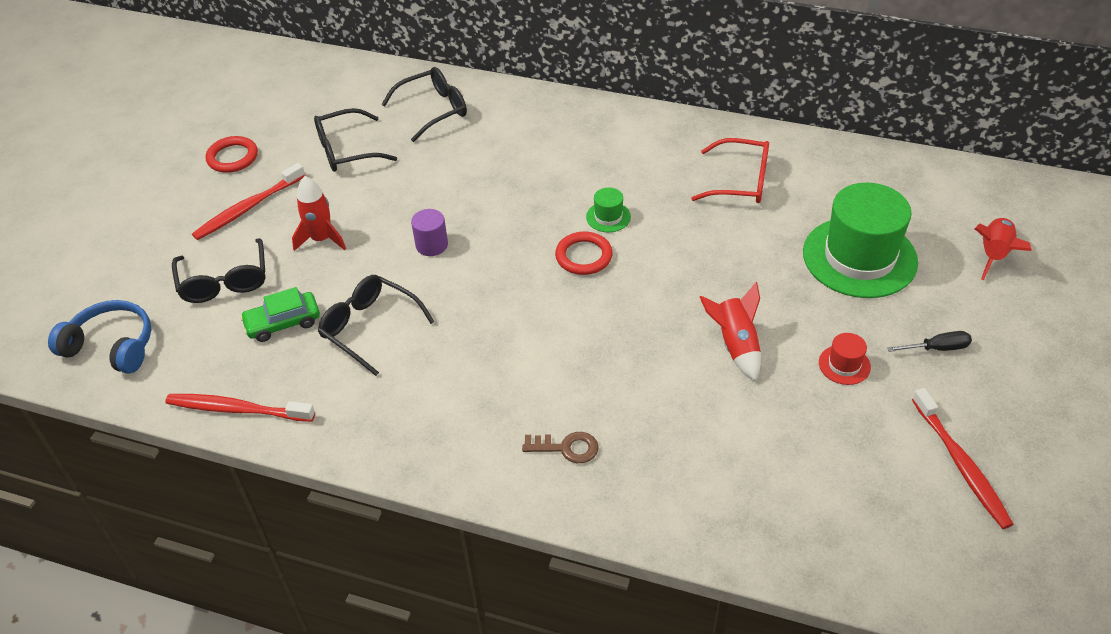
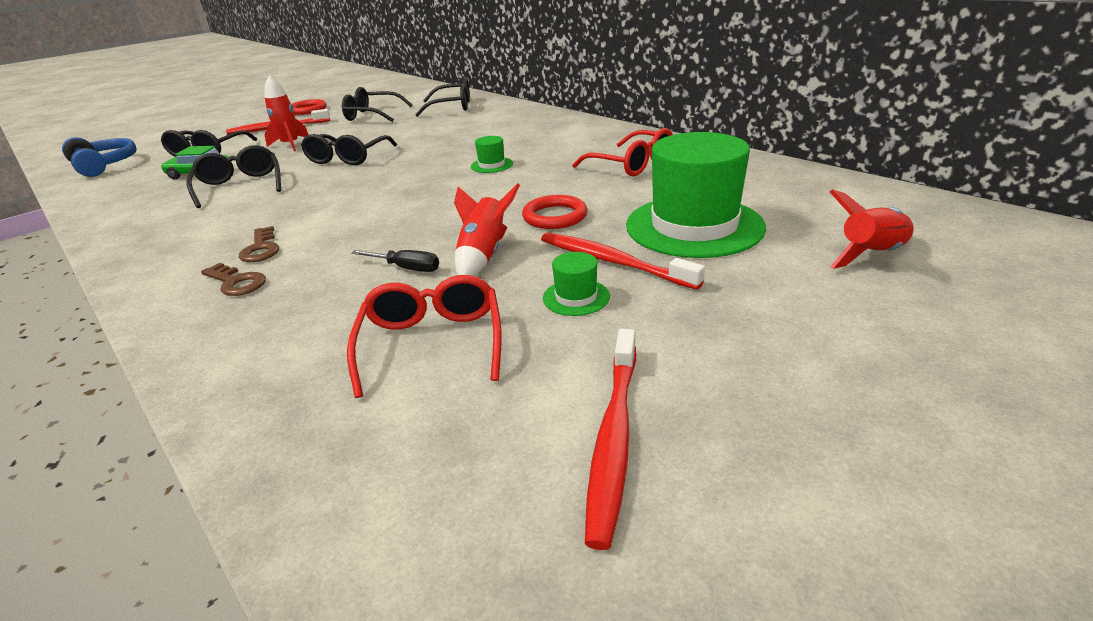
camera: 30 degrees right, 15 degrees down
red toothbrush [165,394,315,422] -> red toothbrush moved to [541,233,705,289]
purple cylinder [411,209,448,256] -> black glasses [301,134,397,165]
red ring [555,232,613,275] -> red ring moved to [522,195,588,229]
red hat [819,333,871,385] -> green hat [543,252,610,316]
black screwdriver [887,331,972,352] -> black screwdriver moved to [351,250,439,272]
none -> brown key [239,226,279,262]
none -> red glasses [347,275,502,398]

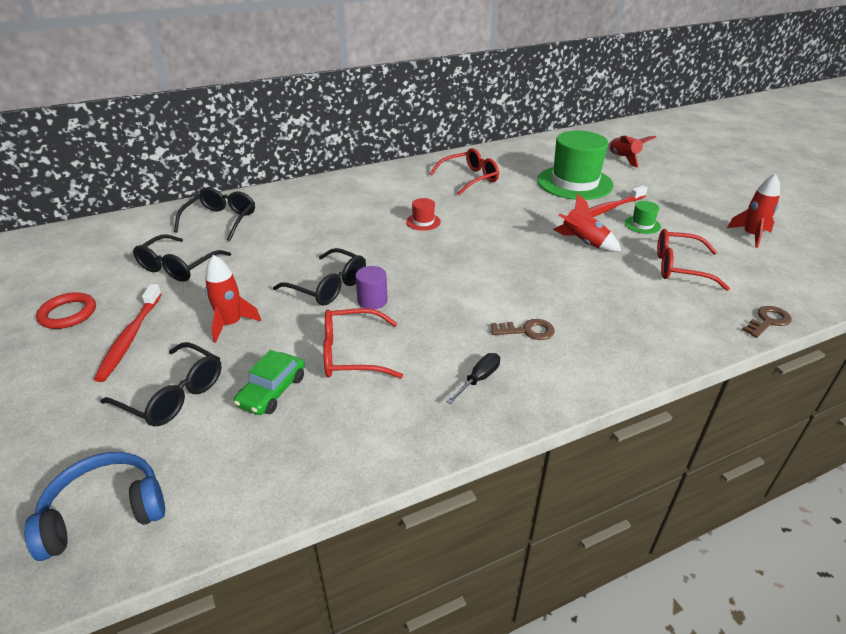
camera: 75 degrees left, 5 degrees up
black glasses [186,145,281,208] -> red glasses [323,308,403,379]
brown key [201,263,266,296] -> brown key moved to [742,306,792,338]
black screwdriver [351,250,439,272] -> black screwdriver moved to [446,353,500,404]
green hat [471,136,513,173] -> red hat [406,198,441,231]
red ring [522,195,588,229] -> none
red toothbrush [585,329,636,550] -> red rocket [727,174,780,248]
none -> purple cylinder [355,266,388,310]

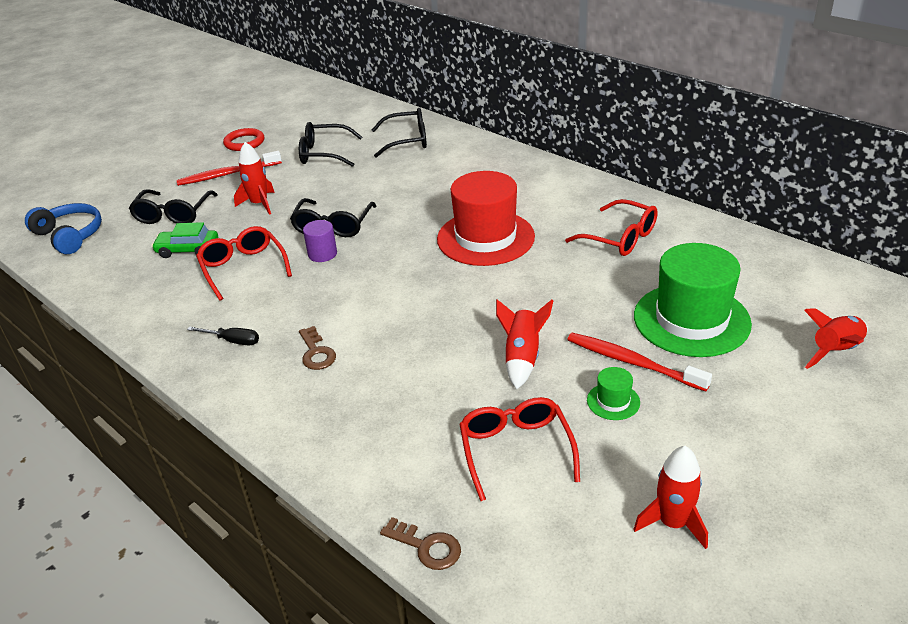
camera: 70 degrees right, 0 degrees up
red hat [406,198,441,231] -> red hat [437,171,535,266], size x2.40

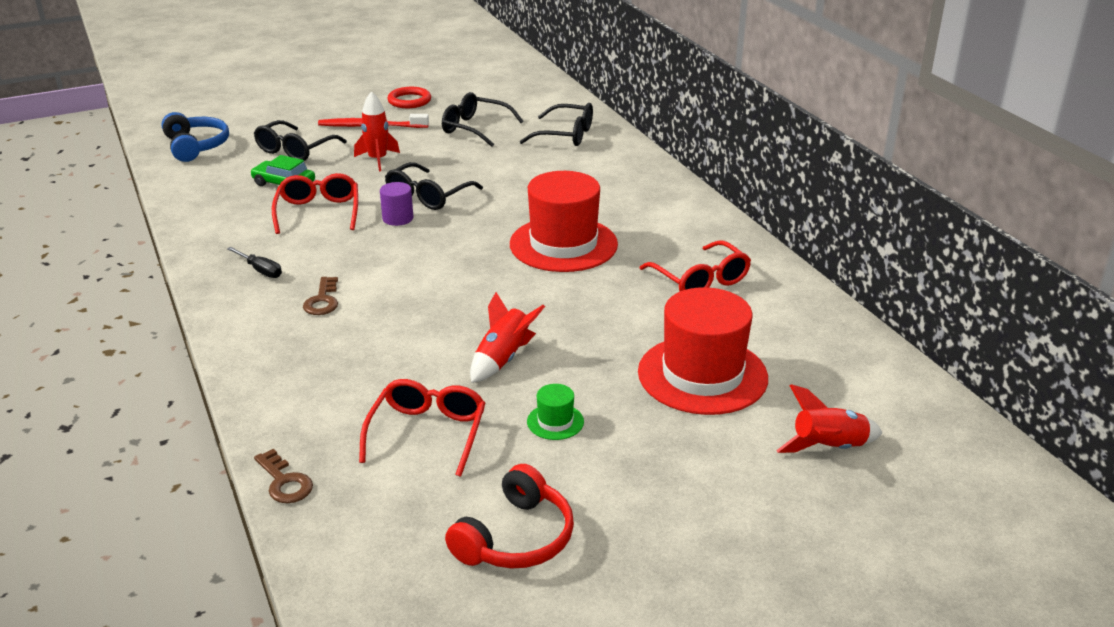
camera: 20 degrees right, 5 degrees down
red toothbrush [567,333,712,391] -> none
red rocket [633,446,708,549] -> red headphones [445,464,574,569]
green hat [634,243,752,357] -> red hat [638,287,768,415]

